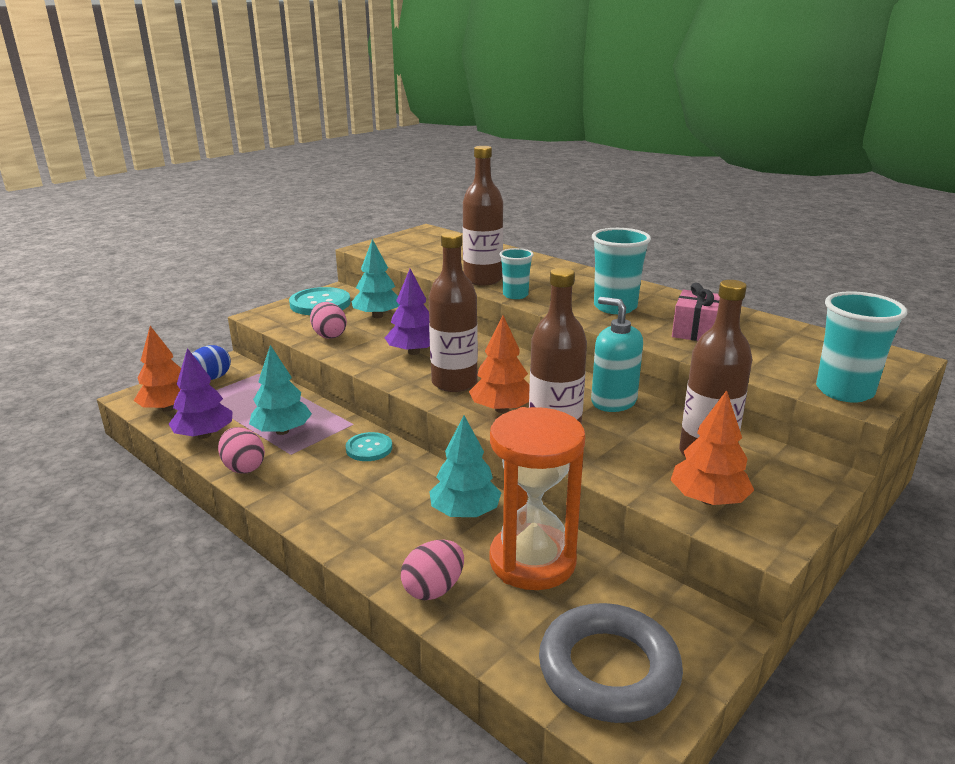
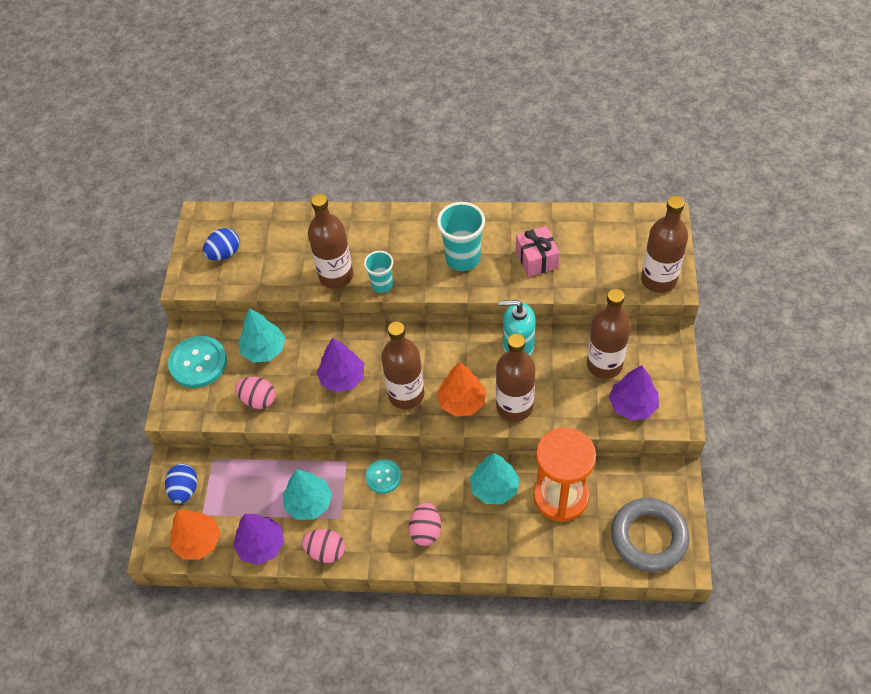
camera: 35 degrees left, 30 degrees up
pink egg [401,540,464,600] -> pink egg moved to [408,502,441,546]
orange tree [671,390,754,505] -> purple tree [609,365,659,420]
turquoise cup [816,291,907,402] -> brown bottle [641,196,688,293]
none -> blue egg [203,228,240,260]

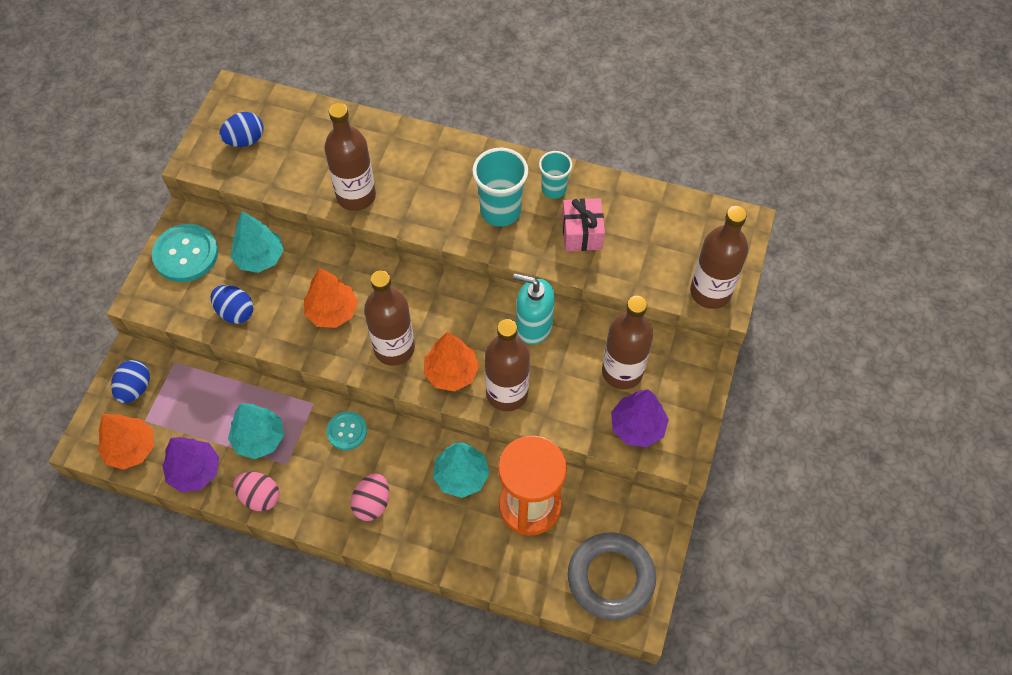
camera: 10 degrees right, 5 degrees up
pink egg [235,377,275,409] -> blue egg [211,285,253,324]
purple tree [317,338,364,392] -> orange tree [304,268,358,328]
turquoise cup [364,251,393,293] -> turquoise cup moved to [539,151,572,199]

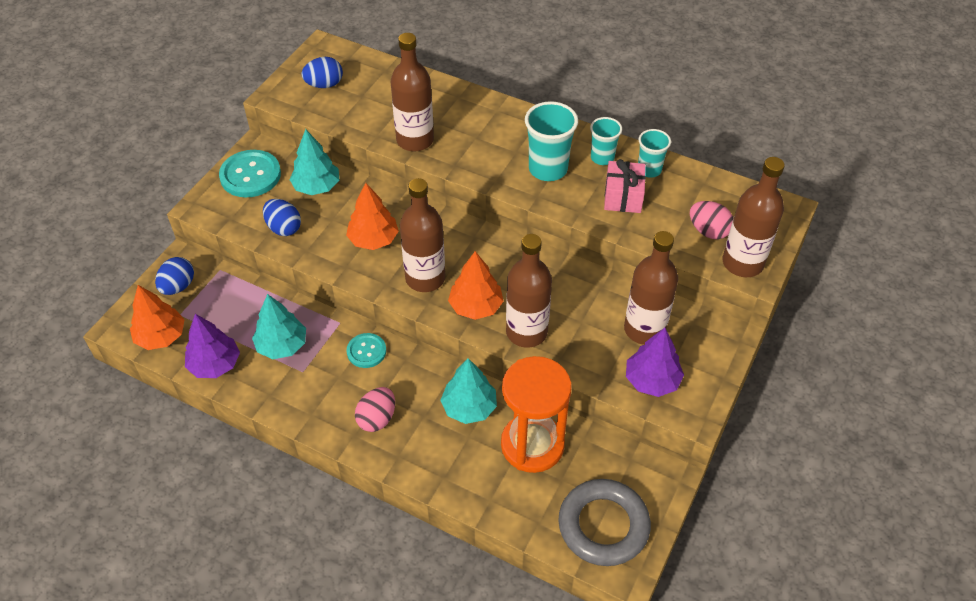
camera: 10 degrees right, 10 degrees down
pink egg [233,472,280,511] -> pink egg moved to [690,201,733,239]
turquoise soap dispenser [513,273,555,345] -> none
none -> turquoise cup [638,129,671,178]

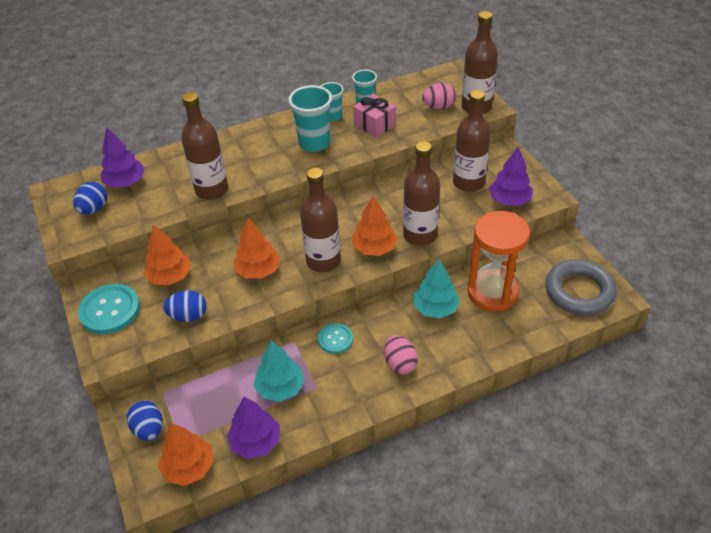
camera: 50 degrees left, 5 degrees down
turquoise tree [289,129,340,195] -> orange tree [144,224,191,286]
none -> purple tree [101,127,145,188]

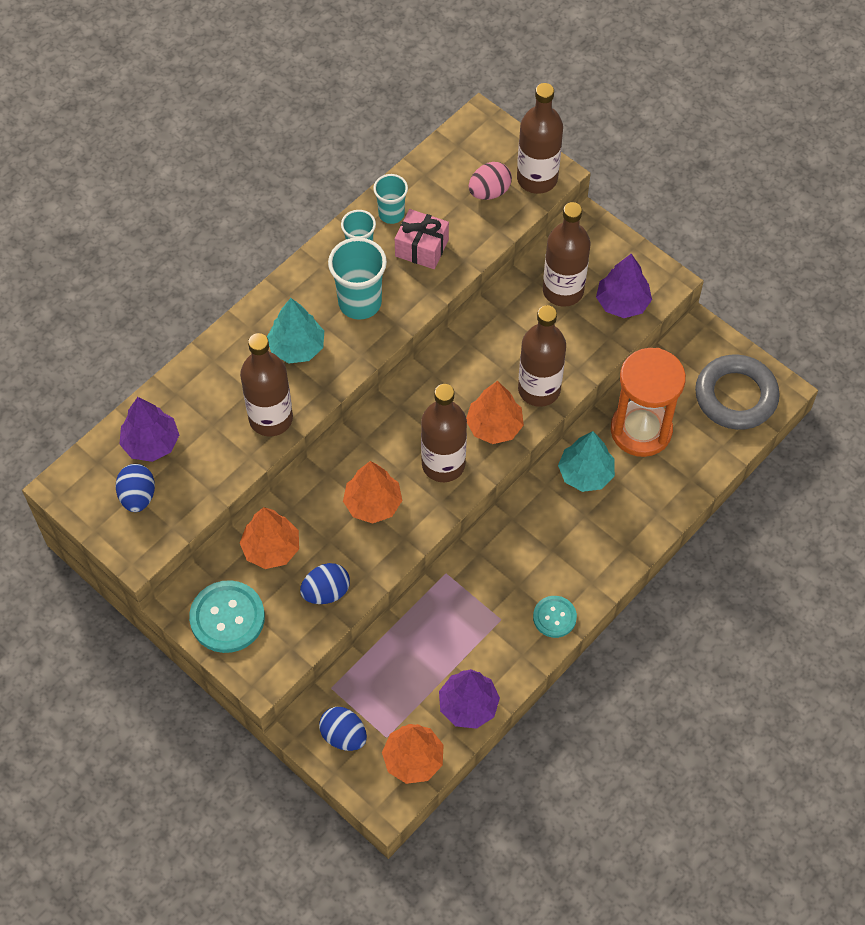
camera: 25 degrees left, 15 degrees up
turquoise tree [254,341,304,402] -> turquoise tree moved to [267,298,324,363]
turquoise button [318,323,353,354] -> turquoise button moved to [533,596,577,638]
pink egg [384,335,418,374] -> none

